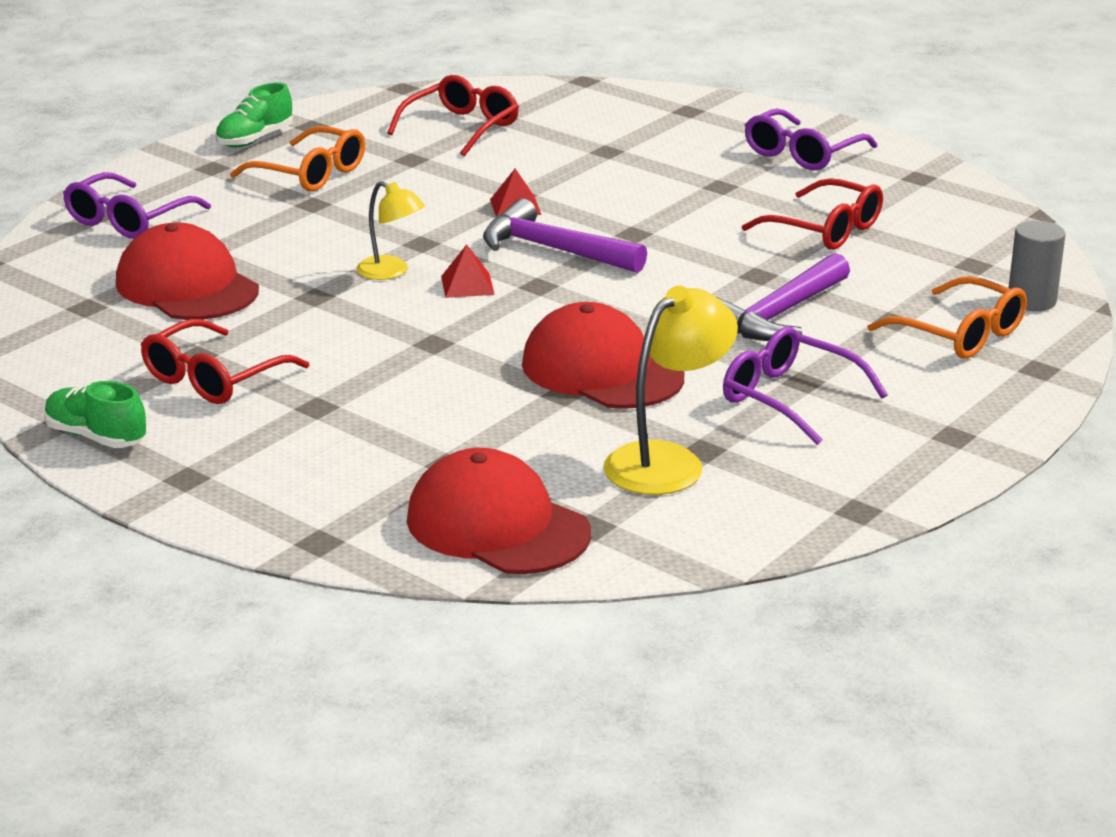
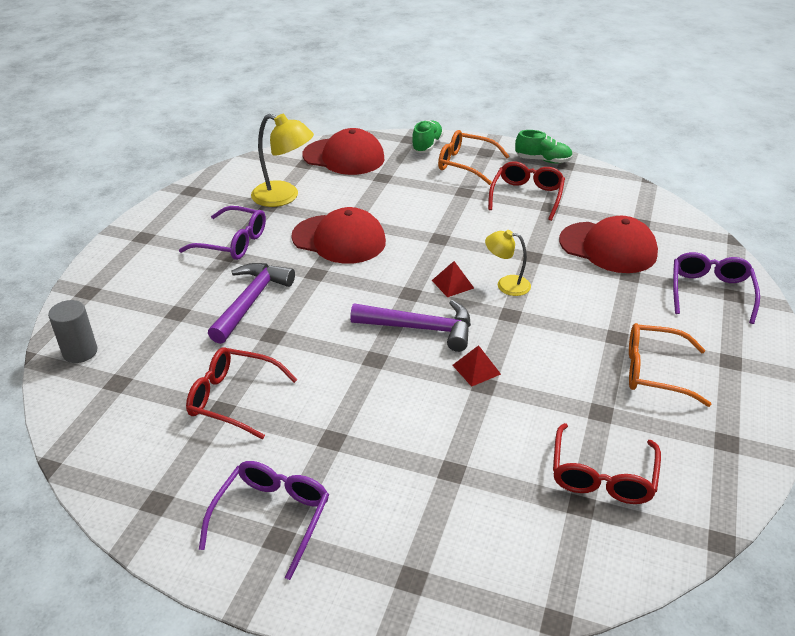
camera: 160 degrees right, 10 degrees up
green shoe [215,82,293,147] -> green shoe moved to [411,120,444,153]
yellow lamp [604,286,738,495] -> yellow lamp turned 90 degrees counterclockwise [251,114,314,207]
orange glasses [868,276,1027,359] -> orange glasses moved to [438,130,509,185]

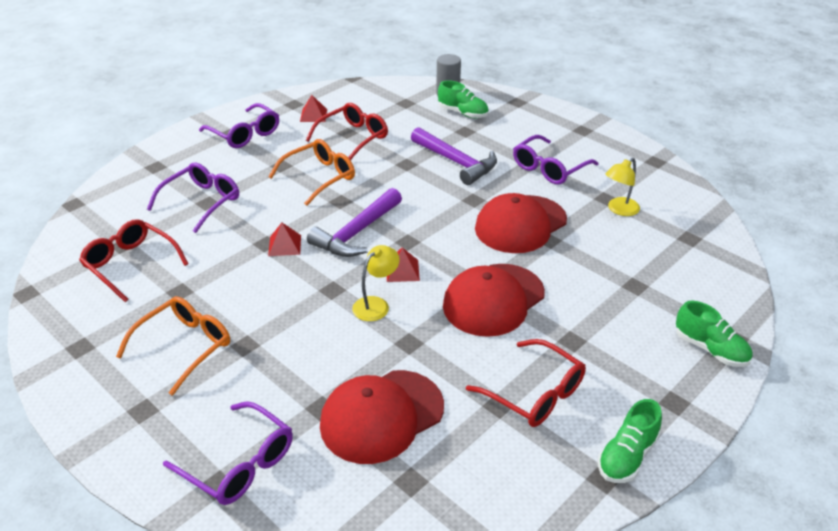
camera: 115 degrees right, 0 degrees up
yellow lamp [251,114,314,207] -> yellow lamp [606,158,640,216], size x0.61
red cap [302,128,384,175] -> red cap moved to [443,264,545,337]
orange glasses [438,130,509,185] -> orange glasses moved to [268,139,355,206]
none -> purple glasses [147,162,239,233]
none -> red pyramid [300,95,327,122]
none -> green shoe [438,80,489,118]

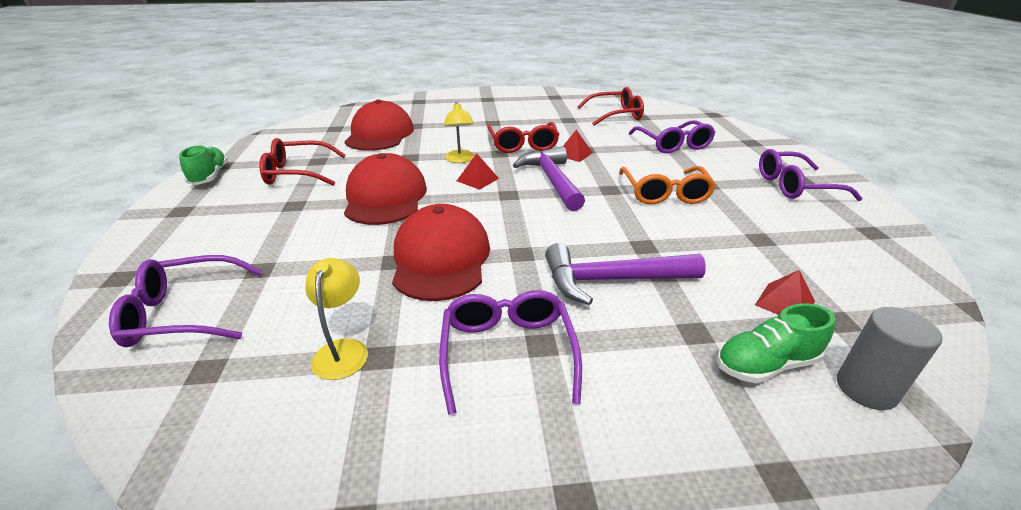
camera: 130 degrees right, 5 degrees down
orange glasses [116,296,230,396] -> none
purple glasses [163,401,293,505] -> purple glasses moved to [109,255,262,347]
red pyramid [300,95,327,122] -> red pyramid moved to [755,270,815,315]
red glasses [306,103,388,160] -> red glasses moved to [488,122,560,153]
green shoe [676,301,752,367] -> none

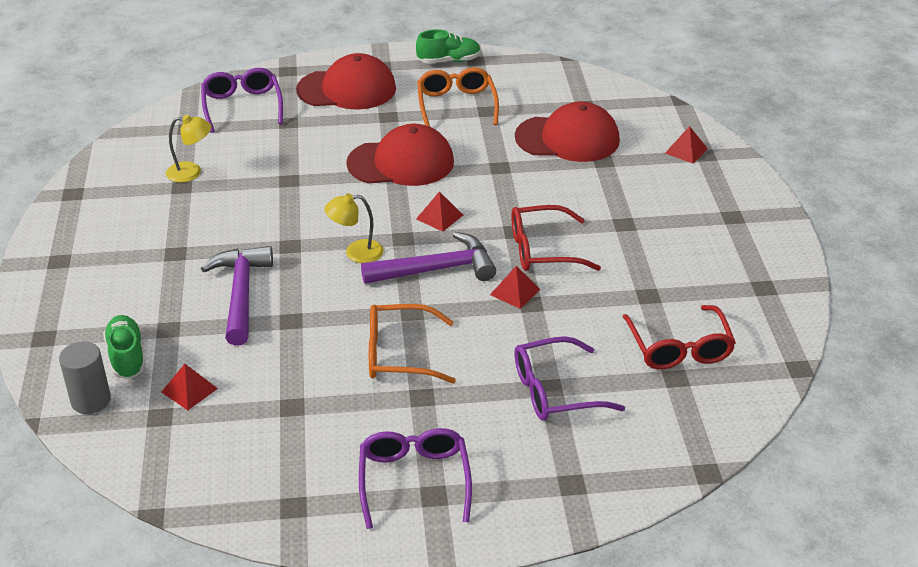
camera: 90 degrees right, 5 degrees up
red glasses [259,138,346,186] -> orange glasses [417,67,499,127]
red cap [392,204,490,301] -> red cap moved to [296,53,396,110]
purple glasses [439,290,582,415] -> none
yellow lamp [444,102,475,163] -> yellow lamp moved to [324,193,384,263]
none -> red pyramid [665,126,708,164]

